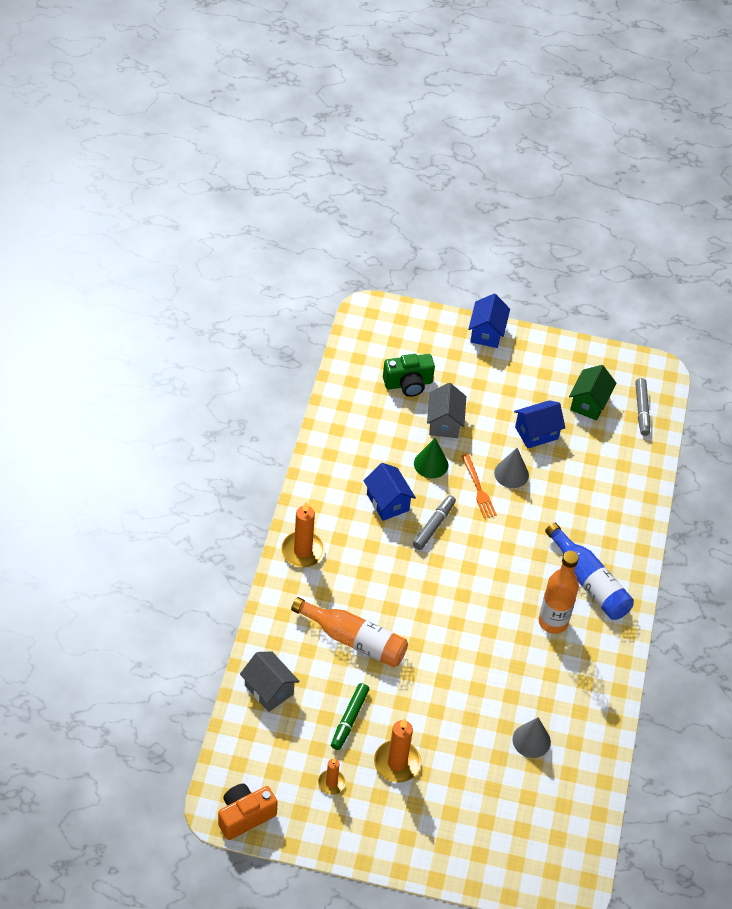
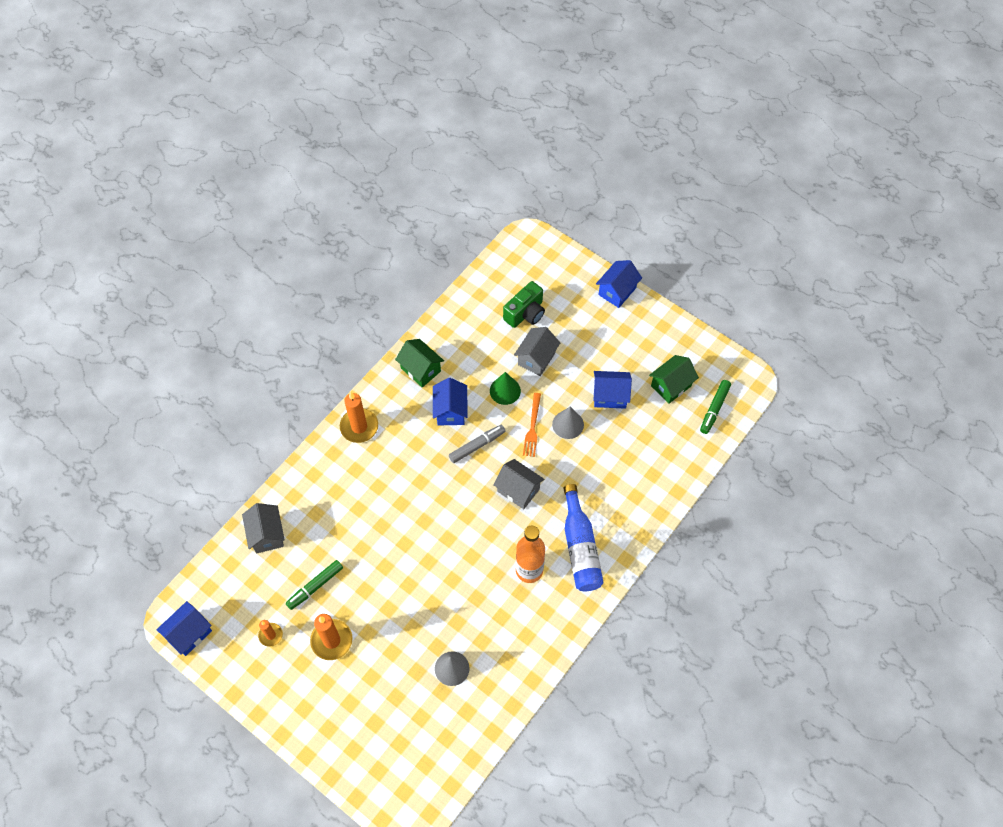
camera: 30 degrees right, 10 degrees up
orange camera [218,784,278,840] -> blue house [157,601,212,656]
orange bottle [291,597,408,667] -> none
green camera [383,354,435,397] -> green camera turned 60 degrees counterclockwise [503,281,545,328]
grey marker [635,378,650,436] -> green marker [700,380,731,434]
none -> green house [395,339,444,388]
none -> grey house [493,459,544,509]

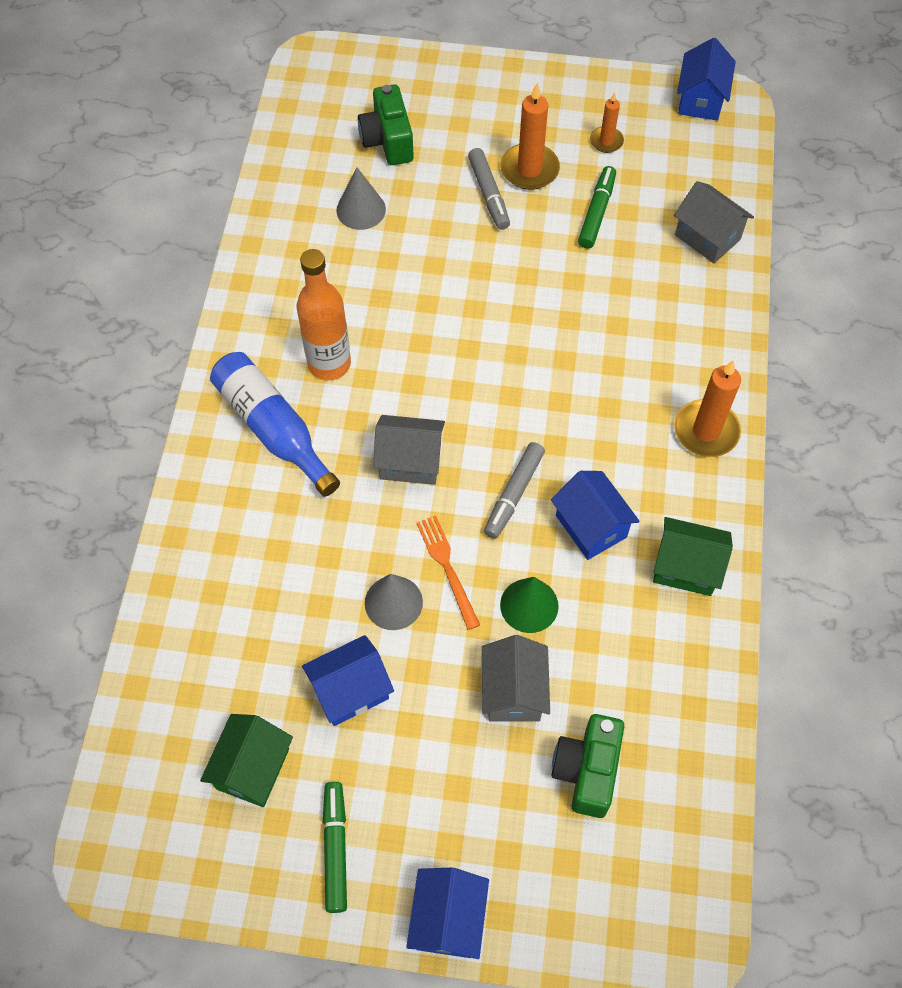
camera: 150 degrees right, 0 degrees up
green marker [700,380,731,434] -> green marker moved to [323,782,347,913]
none -> green camera [358,84,414,165]
none -> grey marker [468,148,510,230]

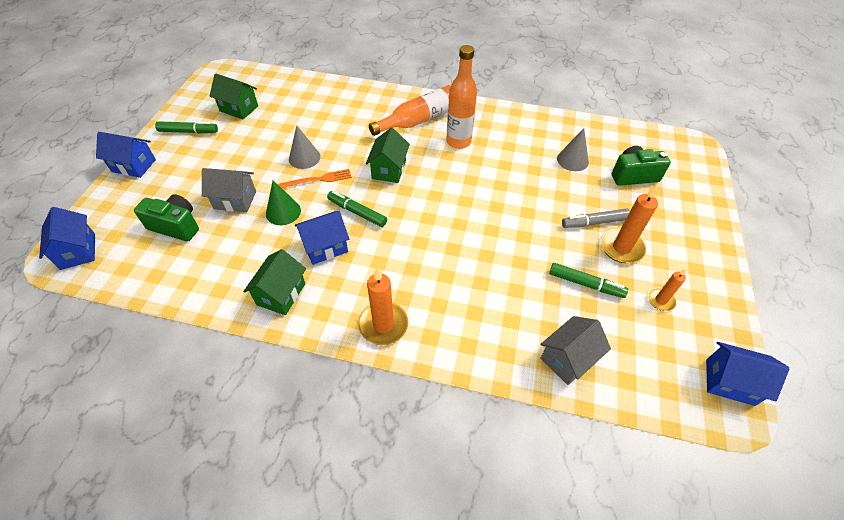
camera: 95 degrees right, 10 degrees down
blue bottle [210,352,340,497] -> orange bottle [369,85,451,136]
blue house [302,635,394,726] -> blue house moved to [39,207,95,270]
grey house [373,415,445,485] -> green house [366,128,410,183]
grey marker [484,442,545,539] -> green marker [327,191,387,227]

